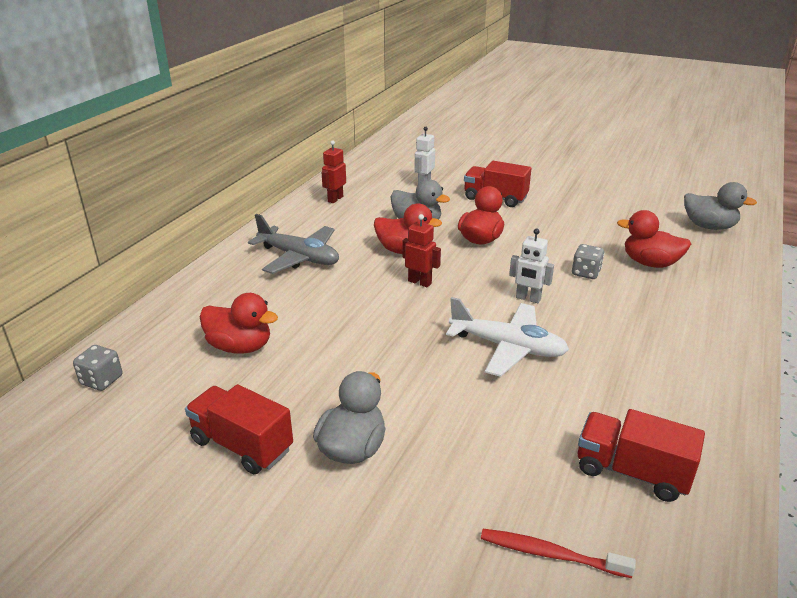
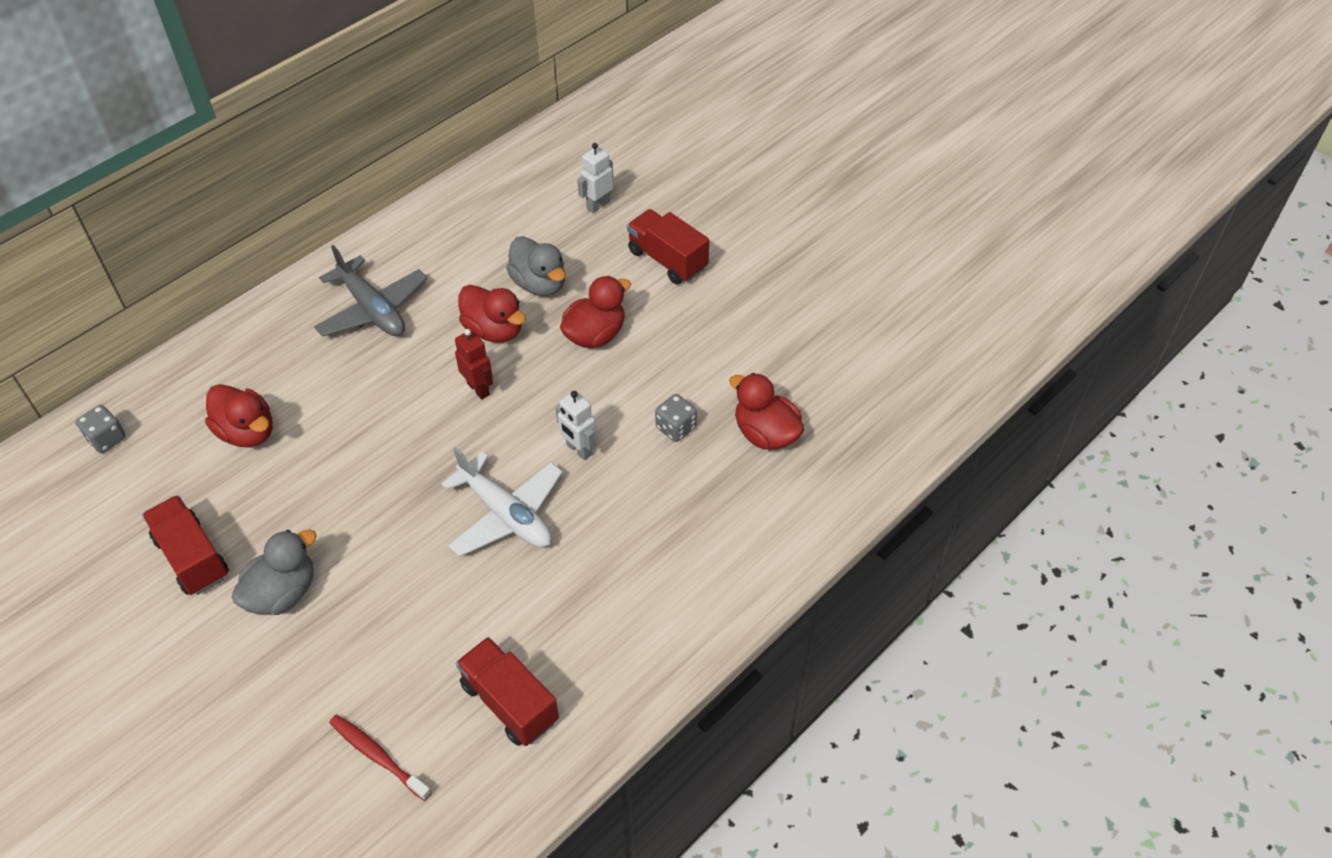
camera: 20 degrees right, 20 degrees up
red robot [322,140,346,203] -> none
grey duck [684,182,757,230] -> none

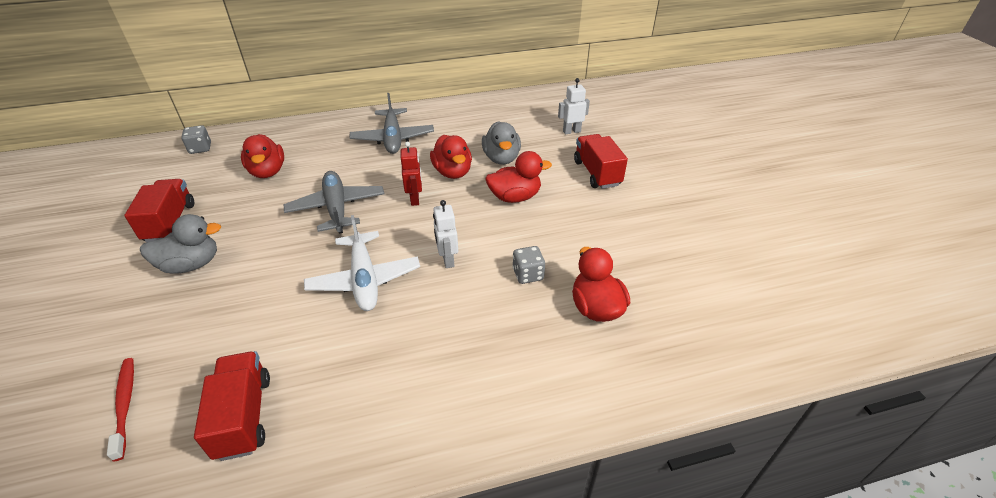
camera: 30 degrees right, 10 degrees down
none -> grey plane [284,171,384,234]

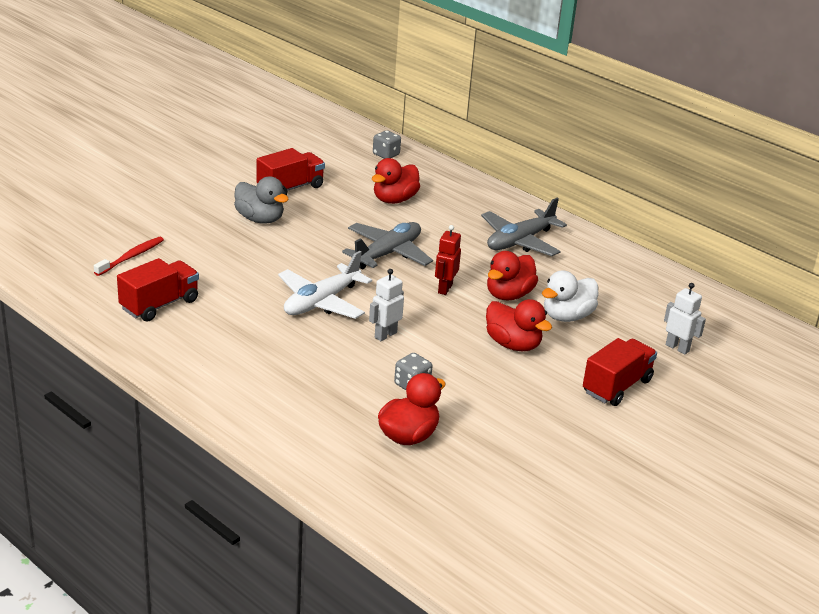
camera: 55 degrees right, 10 degrees down
red robot [401,142,422,206] -> red robot turned 150 degrees clockwise [435,225,461,295]
grey duck [482,121,521,164] -> white duck [542,270,598,322]

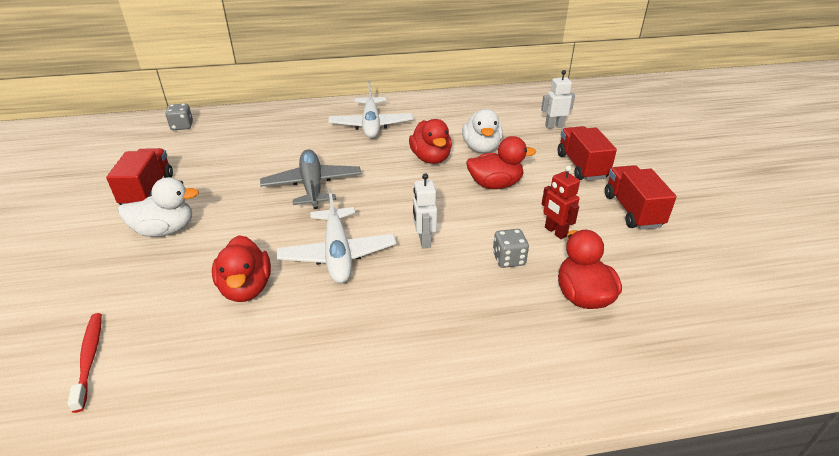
camera: 50 degrees left, 5 degrees up
red truck [117,258,199,322] -> red truck moved to [605,165,677,229]
grey duck [234,177,289,224] -> white duck [118,177,199,237]
red duck [372,158,420,204] -> red duck moved to [212,235,271,302]
red robot [435,225,461,295] -> red robot moved to [542,165,580,239]
grey plane [481,198,567,256] -> white plane [328,81,413,138]

